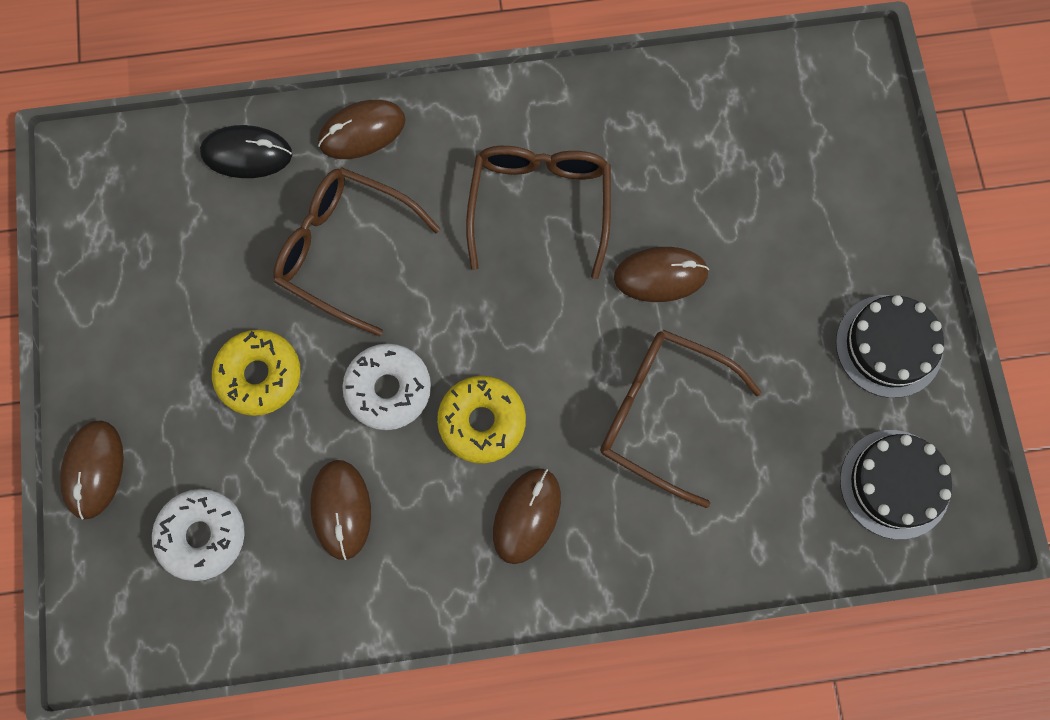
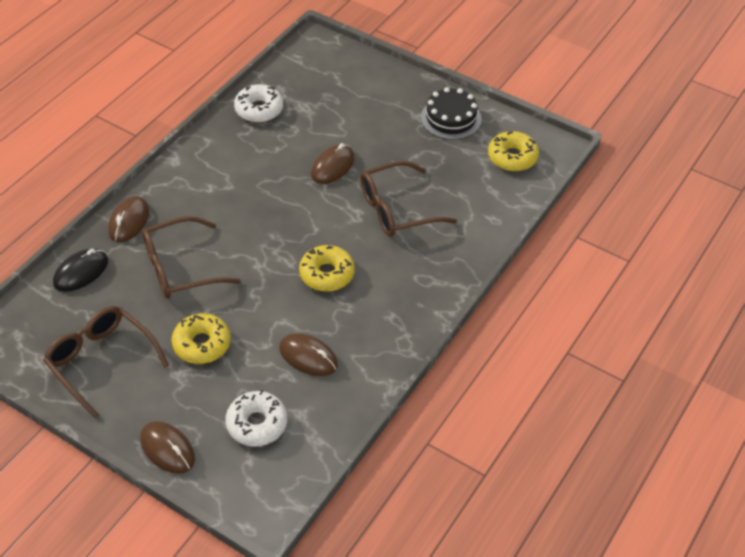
camera: 50 degrees left, 25 degrees down
white donut [342,343,431,430] -> white donut moved to [234,84,283,123]
brown glasses [466,146,611,279] -> brown glasses moved to [43,306,169,419]
brown mouse [493,468,561,564] -> none
black cake [840,430,952,539] -> yellow donut [488,131,539,171]

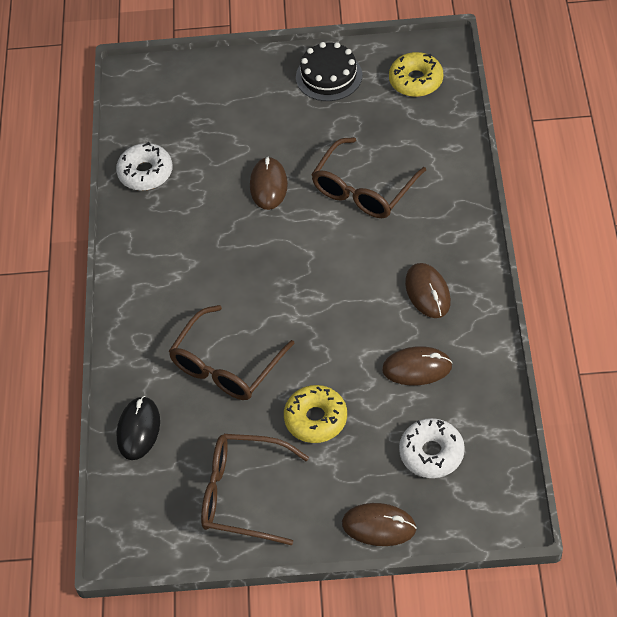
camera: 30 degrees left, 5 degrees up
brown mouse [108,196,149,242] -> brown mouse moved to [405,263,451,318]
yellow donut [299,245,355,292] -> none

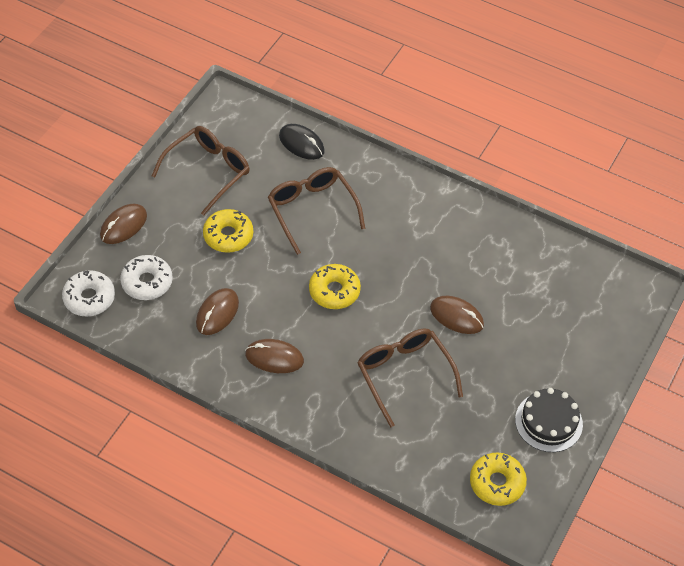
camera: 115 degrees right, 0 degrees up
white donut [116,142,173,191] -> white donut moved to [62,270,115,316]
none -> yellow donut [309,264,361,309]

